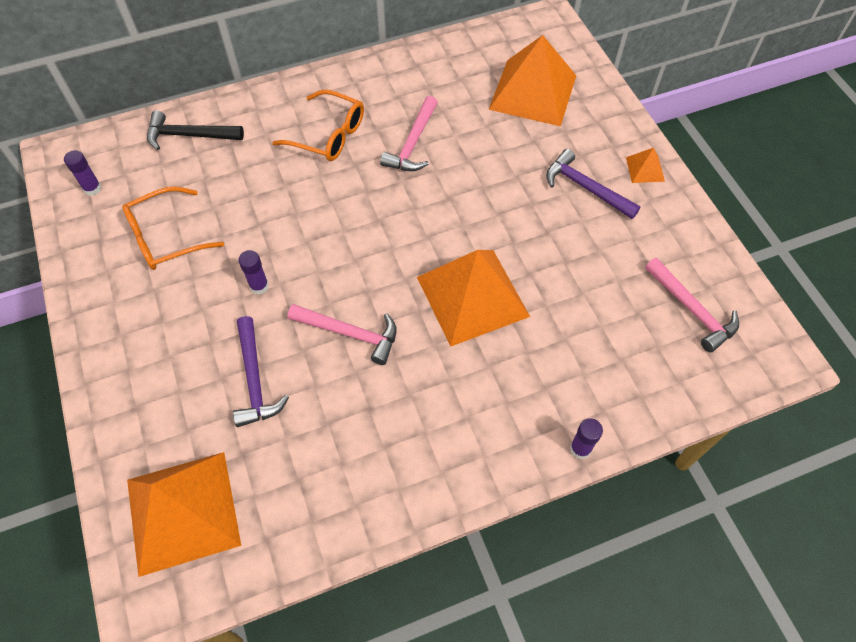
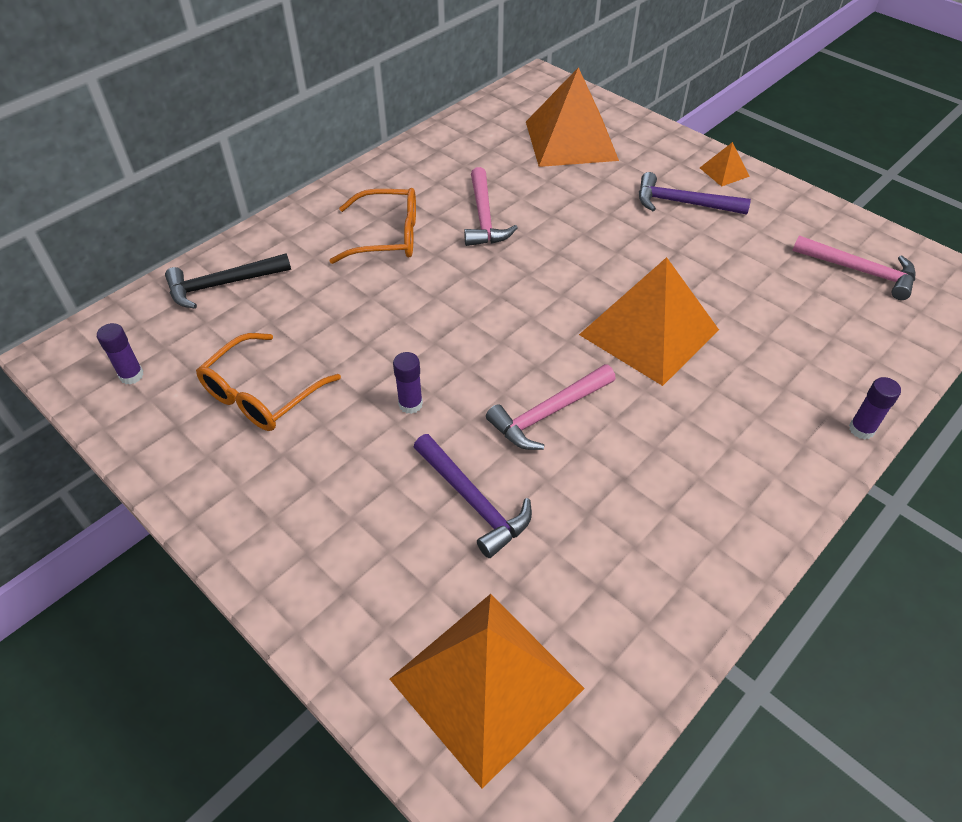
camera: 25 degrees left, 10 degrees down
pink hammer [288,304,397,365] -> pink hammer turned 150 degrees clockwise [486,364,616,450]

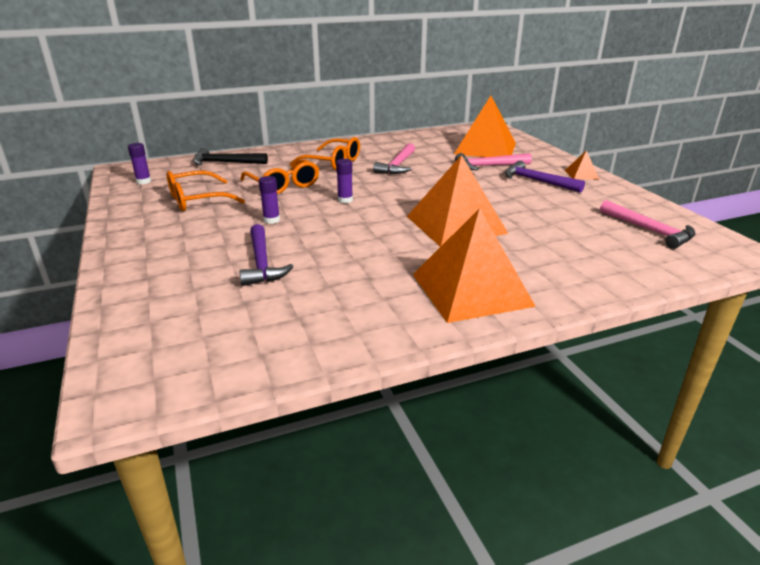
camera: 25 degrees right, 20 degrees down
orange pyramid [390,594,585,788] -> orange pyramid moved to [413,208,536,323]
pink hammer [486,364,616,450] -> pink hammer moved to [455,153,532,170]
purple glue stick [849,377,901,440] -> purple glue stick moved to [336,159,353,203]
none -> orange glasses [240,159,319,194]

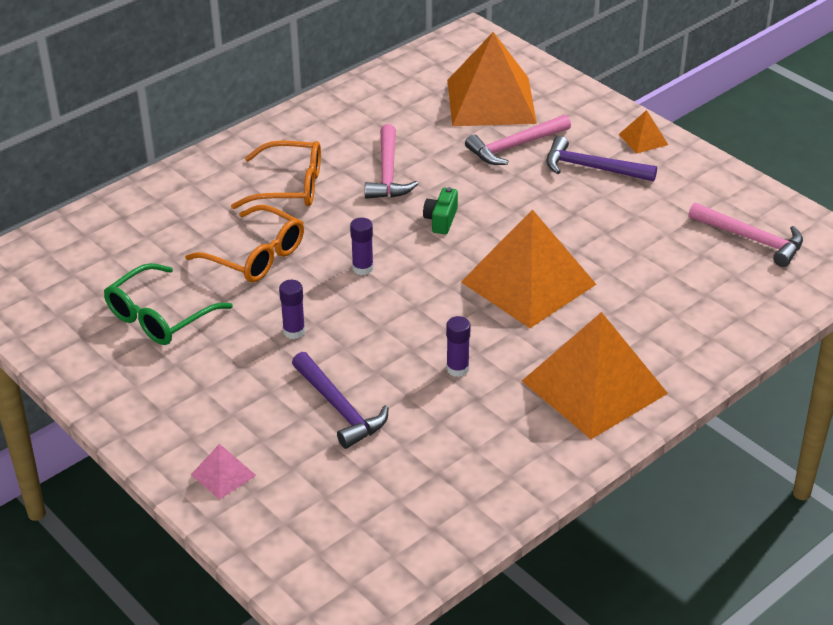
camera: 20 degrees left, 10 degrees up
purple glue stick [128,143,151,184] -> purple glue stick moved to [446,316,471,377]
orange glasses [167,171,245,211] -> green glasses [104,263,233,345]
black hammer [193,148,268,165] -> none
none -> pink pyramid [191,444,256,500]
none -> green camera [423,187,458,234]

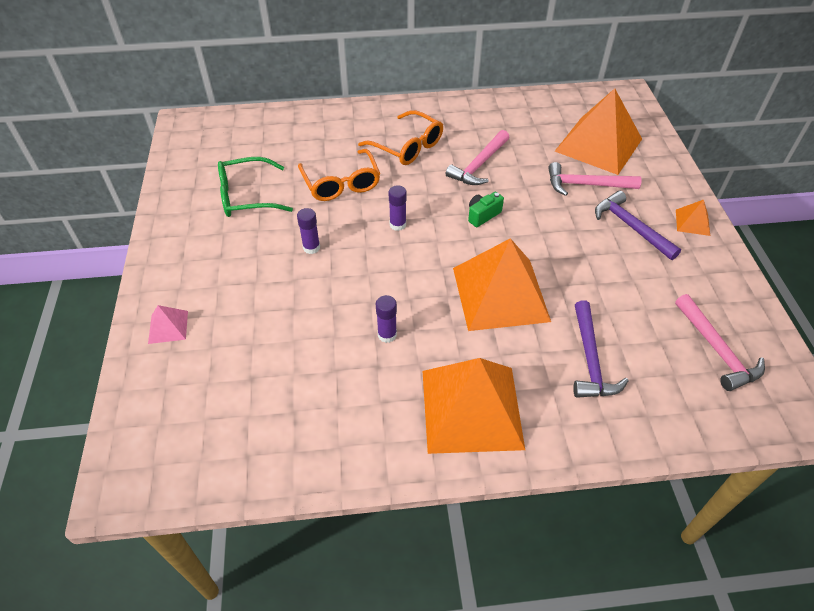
camera: 35 degrees right, 10 degrees up
purple hammer [292,352,389,449] -> purple hammer moved to [573,300,629,398]

